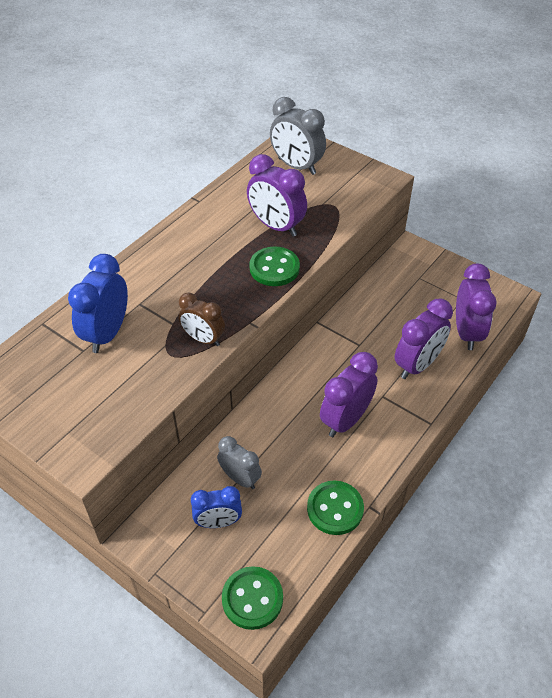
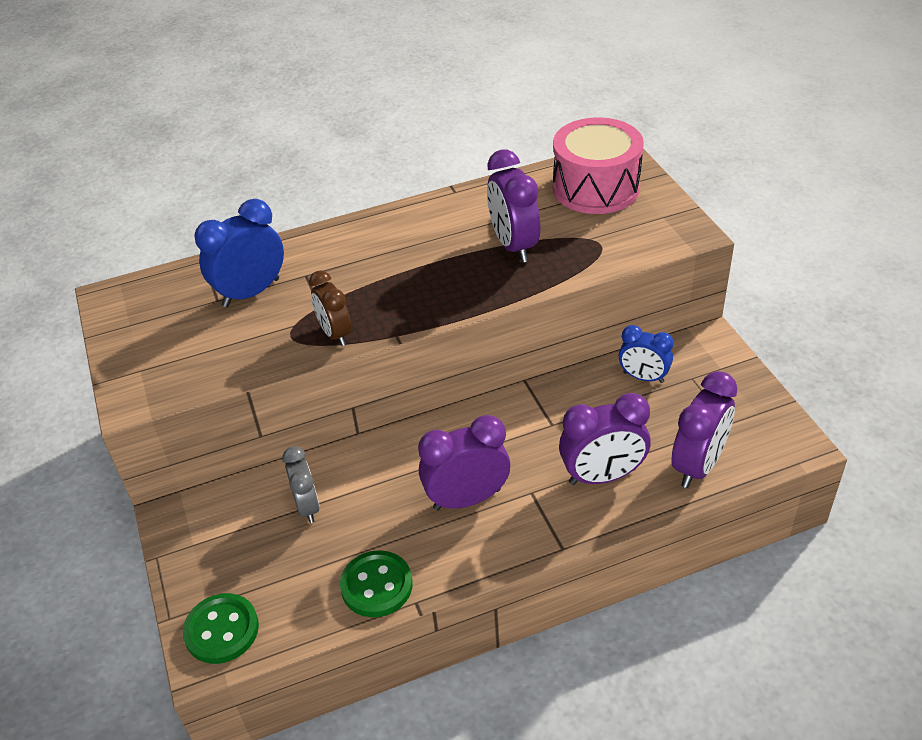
camera: 35 degrees right, 5 degrees down
blue clock [191,486,242,528] -> blue clock moved to [619,325,673,383]
green button [249,247,300,286] -> none
grey clock [270,97,326,175] -> pink drum [553,117,644,214]

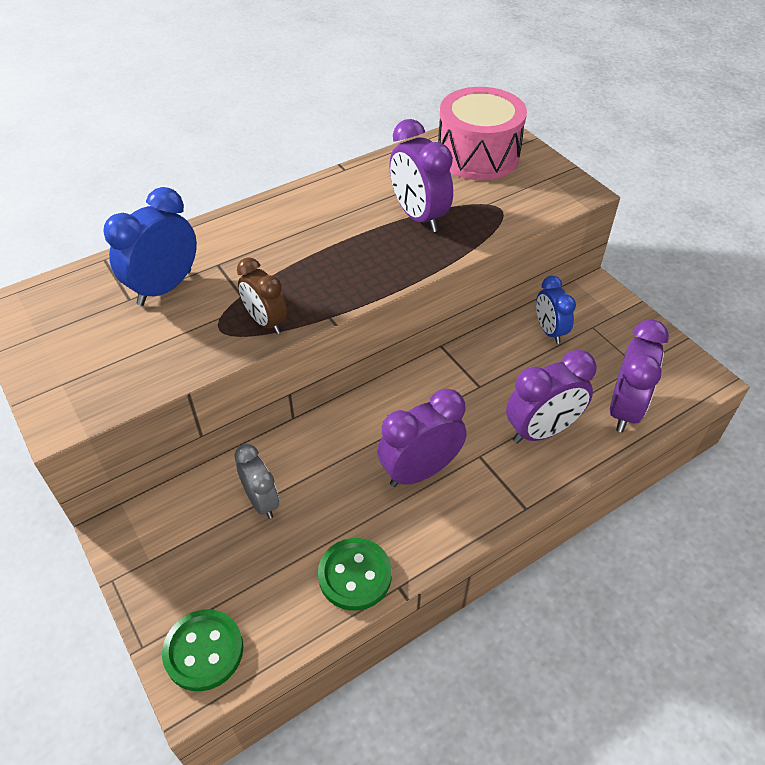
camera: 15 degrees left, 5 degrees up
blue clock [619,325,673,383] -> blue clock turned 60 degrees clockwise [536,276,576,344]

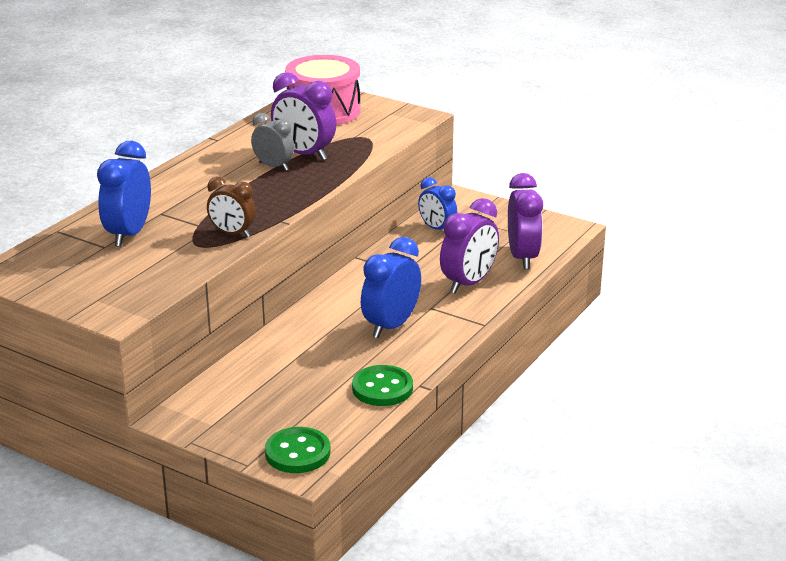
camera: 25 degrees left, 20 degrees down
grey clock [234,444,279,519] -> grey clock moved to [251,113,294,171]
purple clock [377,388,466,487] -> blue clock [361,237,421,338]

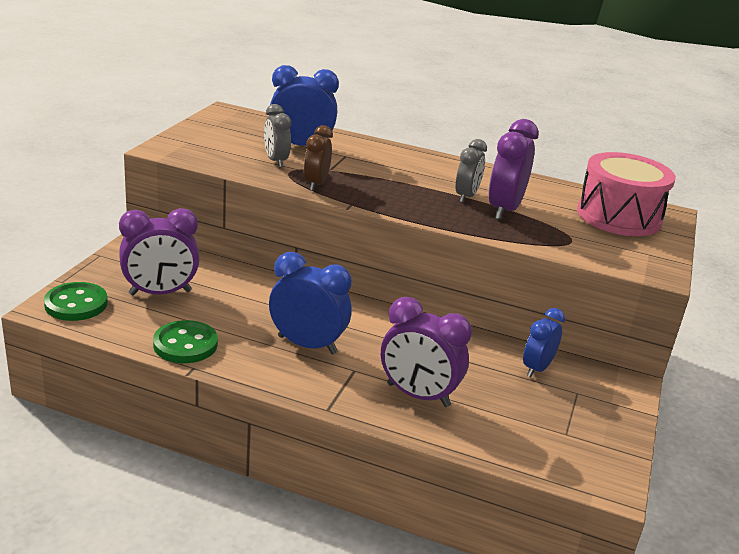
camera: 75 degrees right, 0 degrees up
purple clock [508,173,543,269] -> purple clock moved to [119,208,200,295]
none -> grey clock [264,104,291,167]

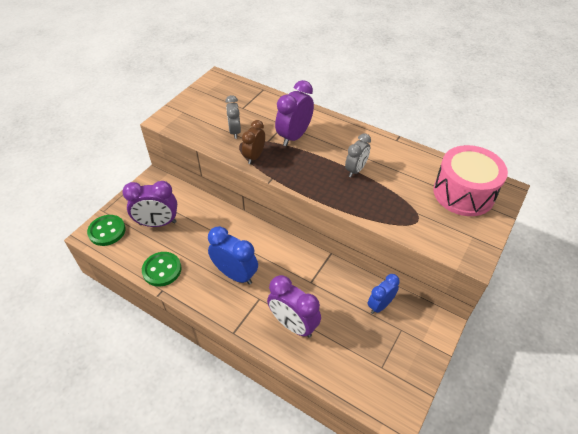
camera: 15 degrees right, 20 degrees up
blue clock [269,65,339,146] -> none
purple clock [488,119,539,220] -> purple clock moved to [275,80,314,146]

